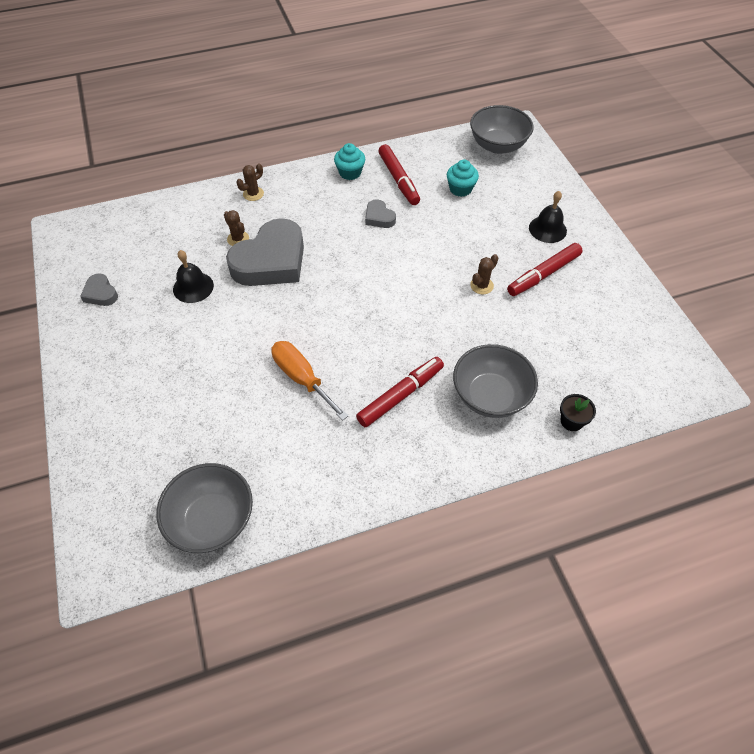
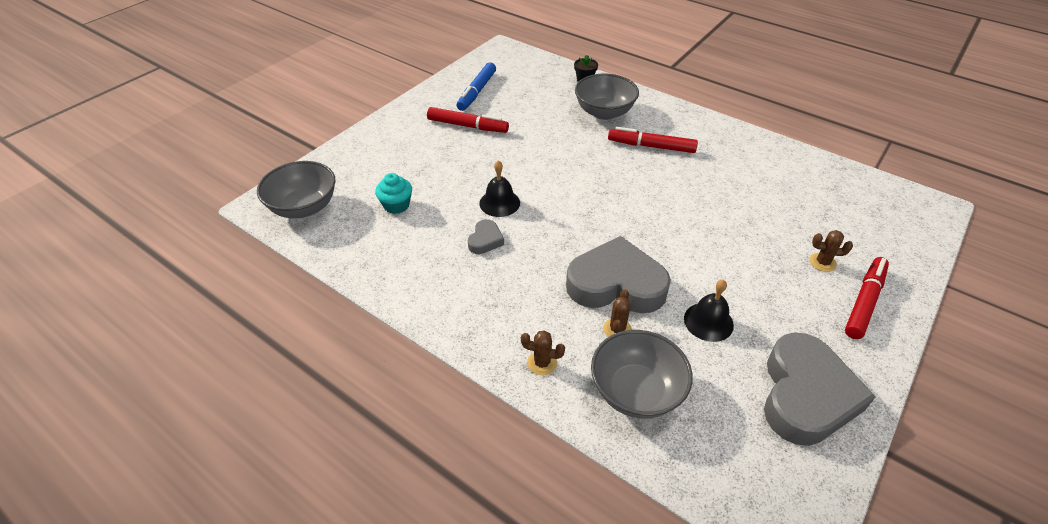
camera: 125 degrees left, 10 degrees down
grey heart [80,273,118,306] -> grey heart [764,332,875,446], size x2.25
grey bowl [156,463,253,553] -> grey bowl moved to [591,330,693,419]
orange screwdriver [271,341,348,421] -> none
turquoise cupcake [334,143,365,180] -> none
red marker [378,144,420,205] -> red marker moved to [845,257,889,339]
brown cactus [470,254,498,294] -> brown cactus moved to [809,230,853,272]
black bell [529,191,567,243] -> black bell moved to [479,160,520,217]
none -> blue marker [456,62,496,111]

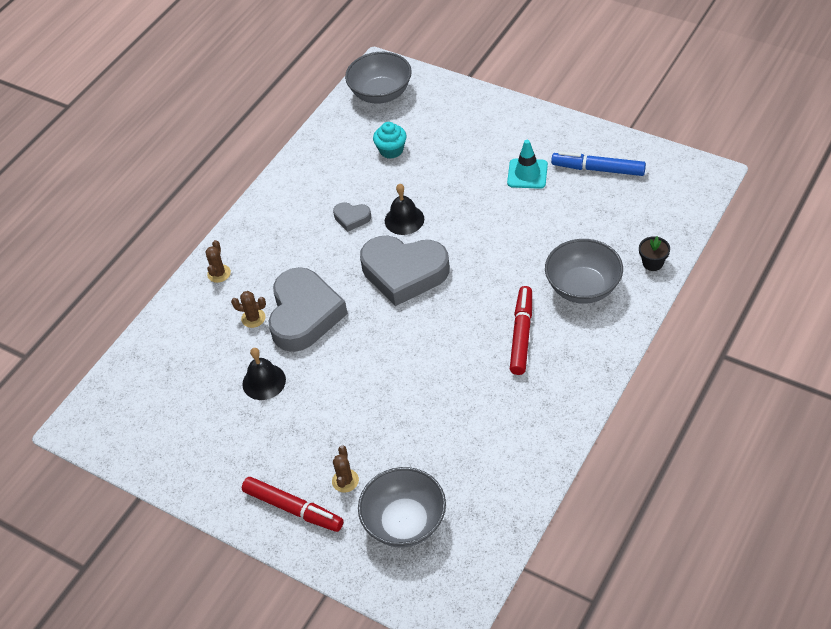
camera: 90 degrees right, 5 degrees up
red marker [427,107,509,133] -> turquoise traffic cone [507,140,548,189]
grey bowl [591,330,693,419] -> grey bowl moved to [358,467,446,548]
grey heart [764,332,875,446] -> grey heart moved to [360,236,449,306]

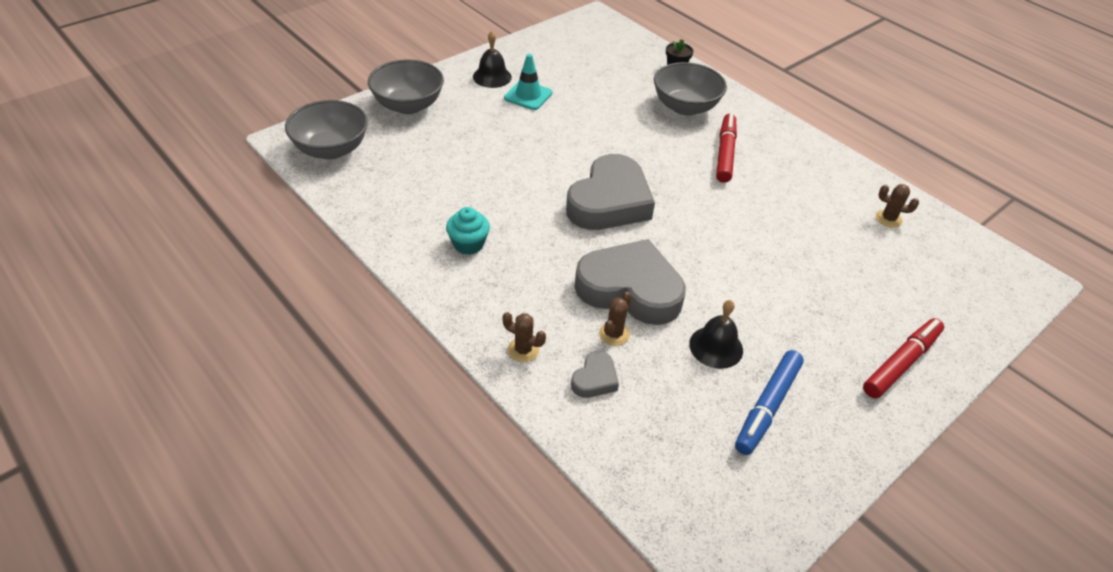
camera: 80 degrees left, 5 degrees down
brown cactus [332,445,359,493] -> brown cactus moved to [876,184,919,228]
grey heart [333,202,371,232] -> grey heart moved to [571,351,619,398]
grey bowl [358,467,446,548] -> grey bowl moved to [368,59,444,114]
turquoise cupcake [373,122,406,159] -> turquoise cupcake moved to [446,207,490,255]
black bell [385,184,424,235] -> black bell moved to [473,31,512,88]
red marker [510,286,532,375] -> red marker turned 75 degrees clockwise [716,113,737,183]
blue marker [551,151,646,176] -> blue marker moved to [735,350,804,455]

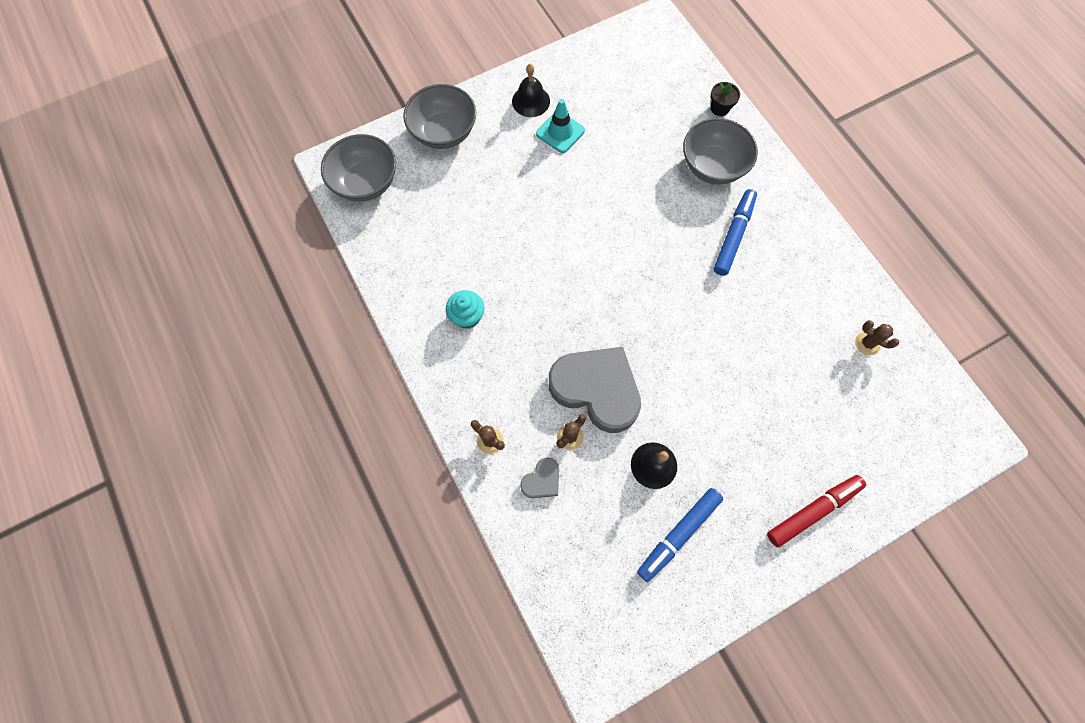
camera: 15 degrees right, 25 degrees up
grey heart [566,154,655,230] -> none
red marker [716,113,737,183] -> blue marker [714,189,757,276]

